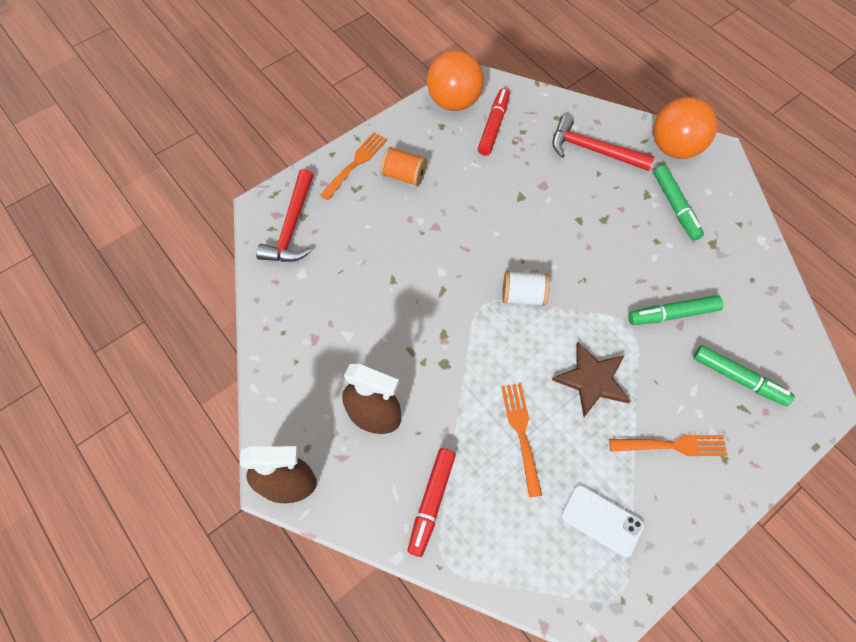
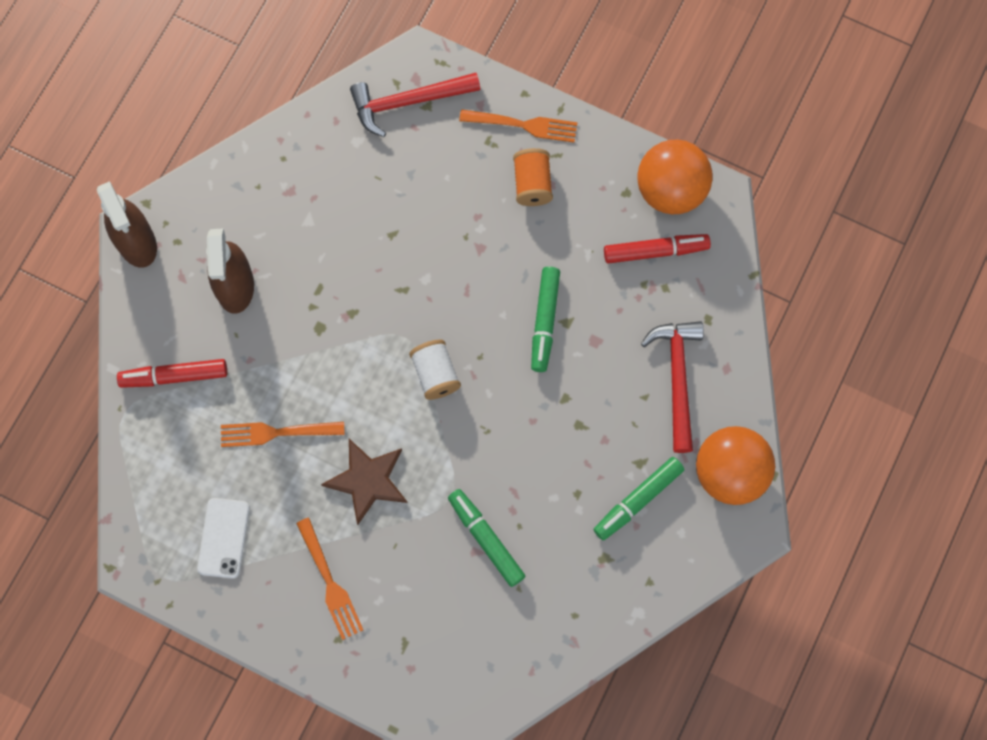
camera: 65 degrees right, 10 degrees up
orange fork [501,383,542,497] -> orange fork turned 150 degrees counterclockwise [221,422,345,447]
green marker [693,345,795,406] -> green marker moved to [531,267,560,372]

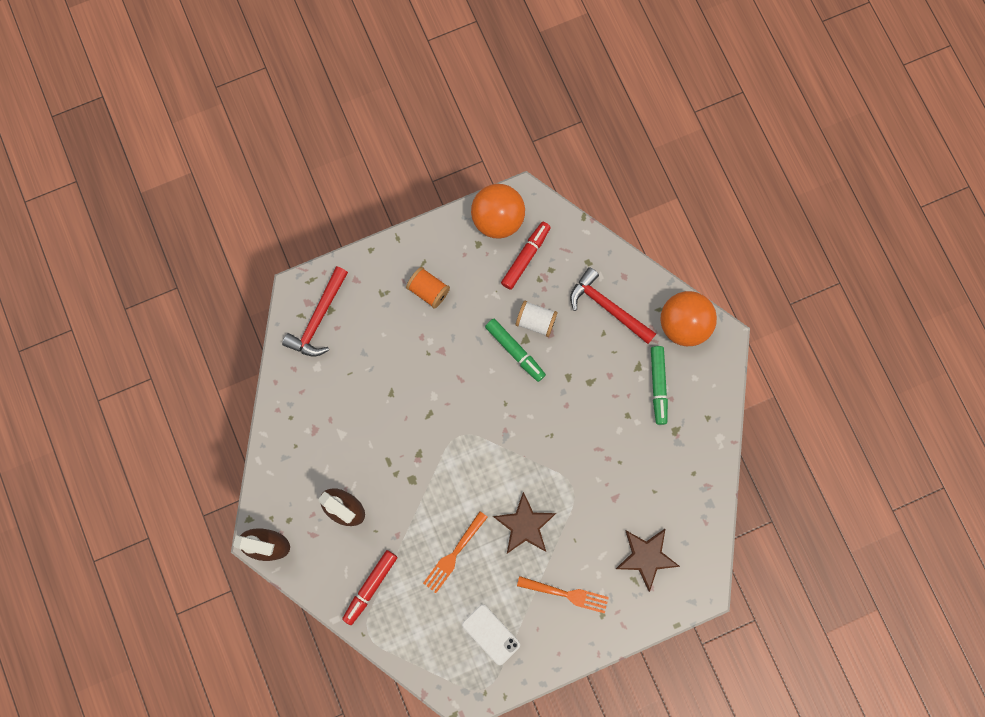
camera: 50 degrees left, 5 degrees up
white spool [409,340,461,400] -> white spool moved to [516,300,558,337]
green marker [448,489,525,587] -> none
orange fork [459,109,577,143] -> none
none -> brown star [616,529,680,592]

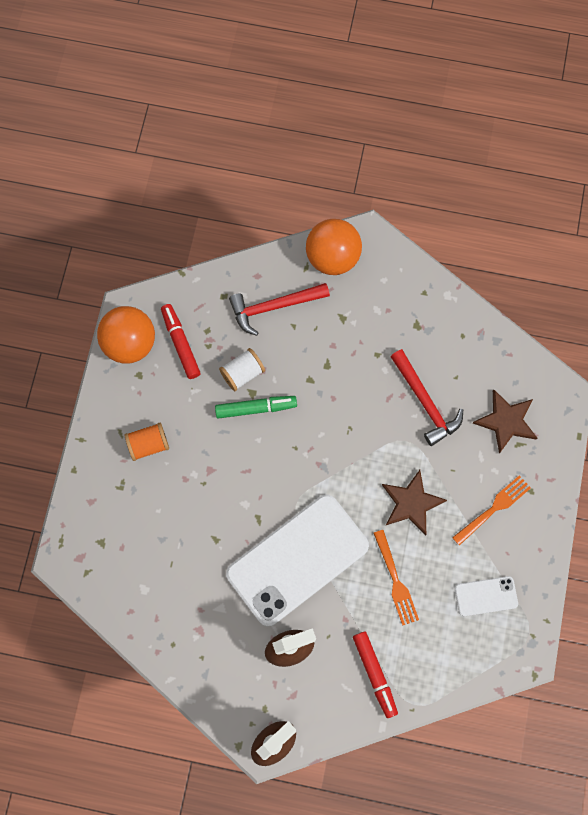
camera: 55 degrees left, 5 degrees down
red hammer [282,266,348,357] -> red hammer moved to [391,349,463,446]
green marker [651,346,668,425] -> none
none -> white phone [226,495,369,626]

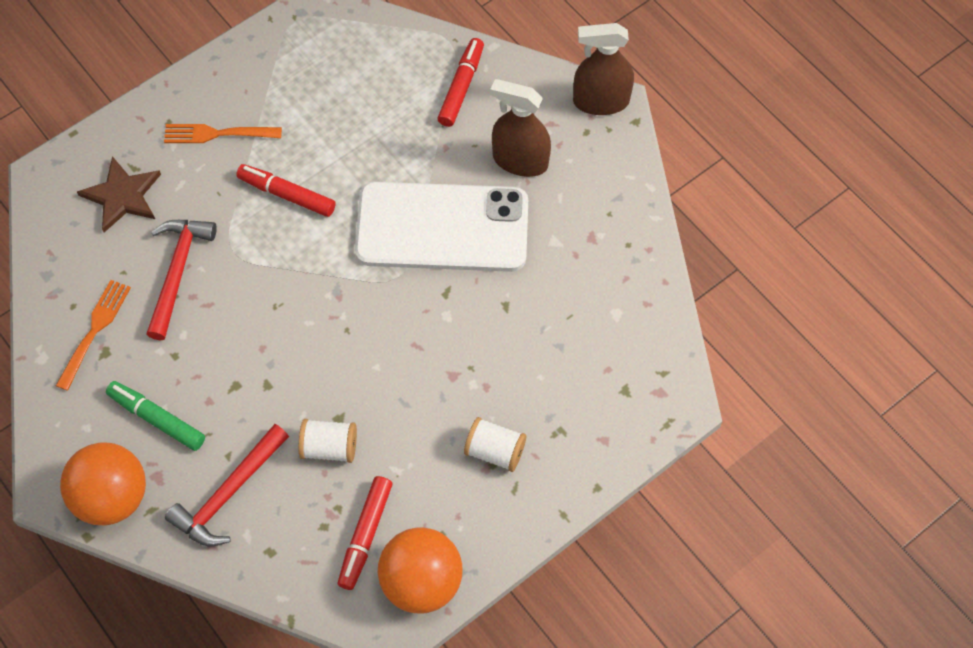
camera: 140 degrees left, 10 degrees down
orange spool [124,423,169,461] -> white spool [464,417,526,472]
green marker [215,396,297,419] -> green marker moved to [106,381,205,451]
red hammer [229,283,330,336] -> red hammer turned 105 degrees clockwise [165,424,289,546]
orange fork [374,530,419,626] -> orange fork moved to [56,280,131,391]
brown star [382,470,447,536] -> red marker [236,164,335,217]
white phone [455,576,518,616] -> none

